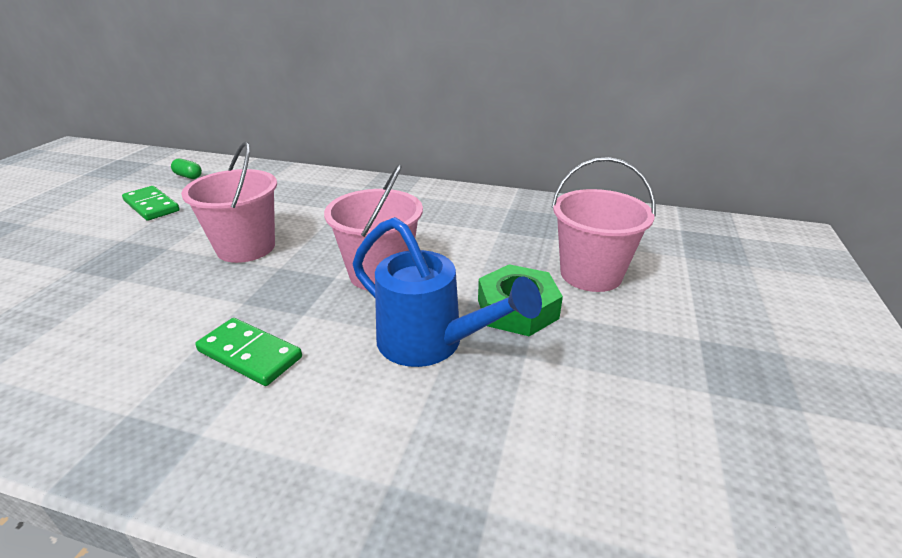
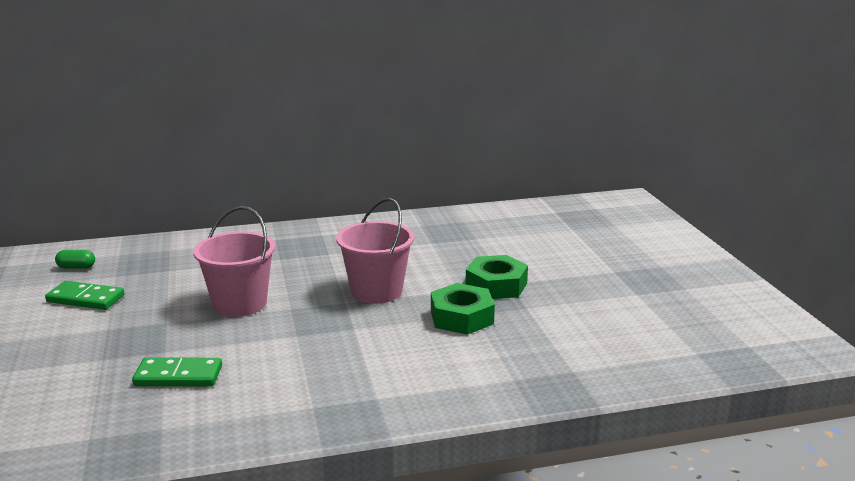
camera: 30 degrees left, 10 degrees down
green domino [195,318,302,386] -> green domino moved to [132,357,222,387]
blue watering can [353,217,542,367] -> green nut [431,283,495,335]
pink bucket [551,157,656,292] -> none

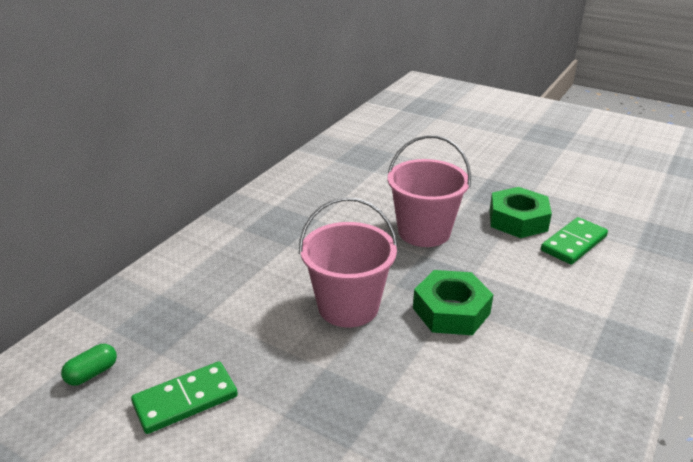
camera: 45 degrees left, 10 degrees up
green domino [132,357,222,387] -> green domino moved to [541,217,608,265]
green nut [466,255,528,299] -> green nut moved to [413,270,494,335]

